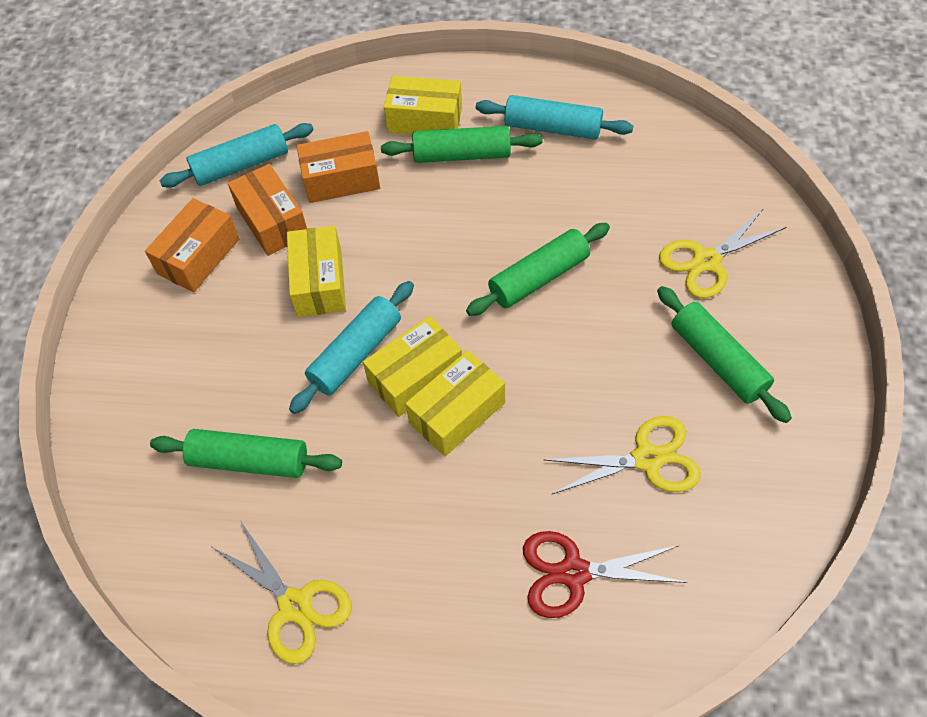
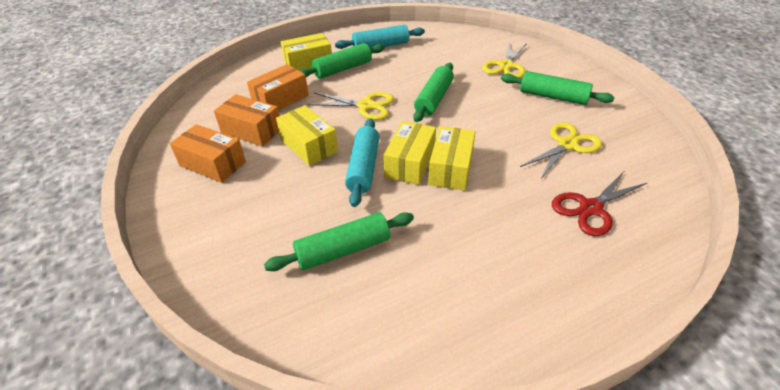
camera: 35 degrees left, 15 degrees down
orange box [145,198,239,292] -> orange box turned 60 degrees counterclockwise [170,124,246,183]
turquoise rolling pin [160,123,314,188] -> none
yellow scissors [212,522,352,664] -> yellow scissors moved to [308,92,394,120]

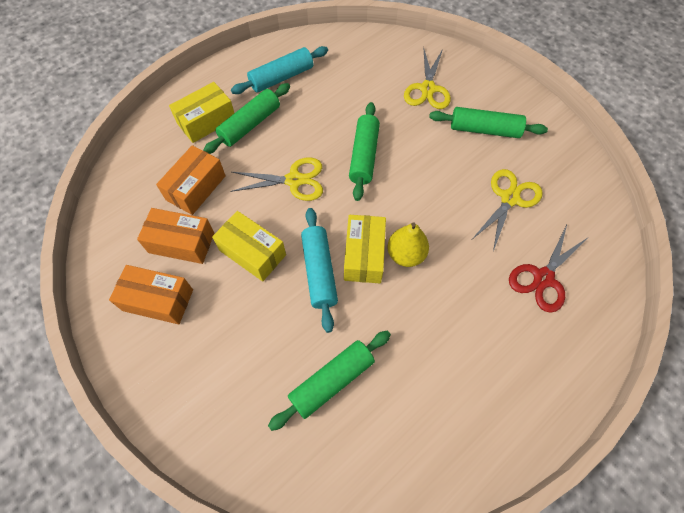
camera: 15 degrees left, 20 degrees up
yellow box [428,126,475,191] -> yellow pear [387,222,429,267]

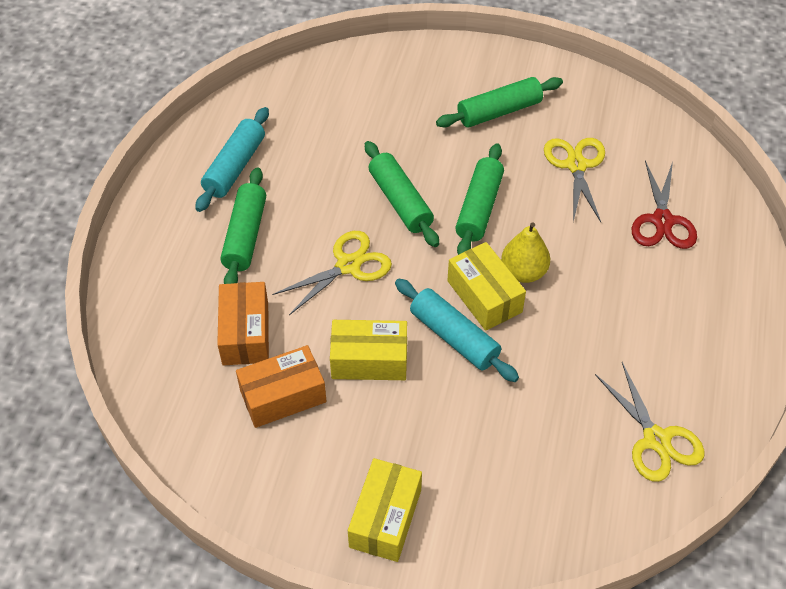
camera: 35 degrees left, 10 degrees down
orange box [109,265,193,324] -> none
yellow box [169,82,234,143] -> yellow box moved to [348,458,422,562]
green rolling pin [268,331,391,431] -> green rolling pin moved to [455,143,504,255]
yellow scissors [404,47,451,109] -> yellow scissors moved to [595,362,705,482]

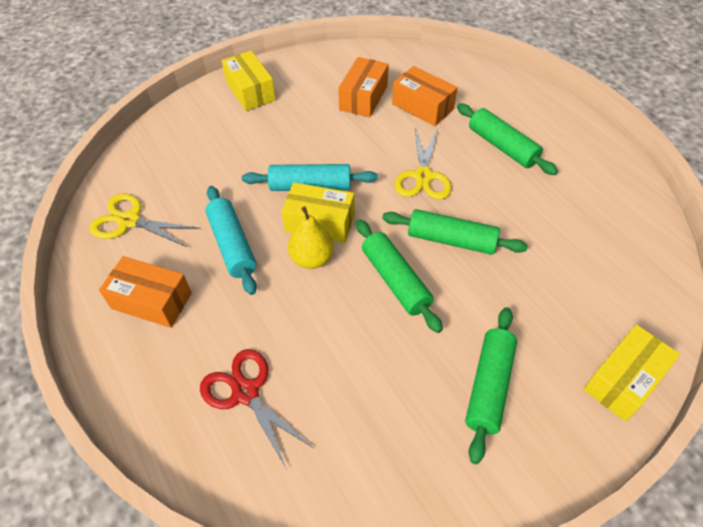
camera: 135 degrees right, 0 degrees up
turquoise rolling pin [195,107,269,212] -> turquoise rolling pin moved to [205,186,257,295]
yellow box [330,320,407,380] -> yellow box moved to [583,324,680,422]
yellow scissors [544,138,605,222] -> none
none -> orange box [99,256,192,328]

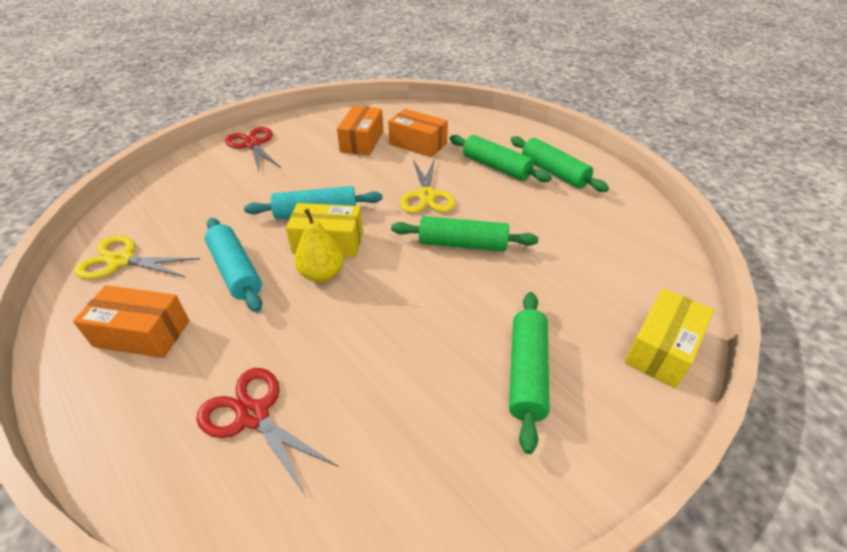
camera: 10 degrees left, 10 degrees down
yellow box [222,51,276,111] -> red scissors [225,127,281,172]
green rolling pin [356,219,443,333] -> green rolling pin moved to [511,136,609,192]

